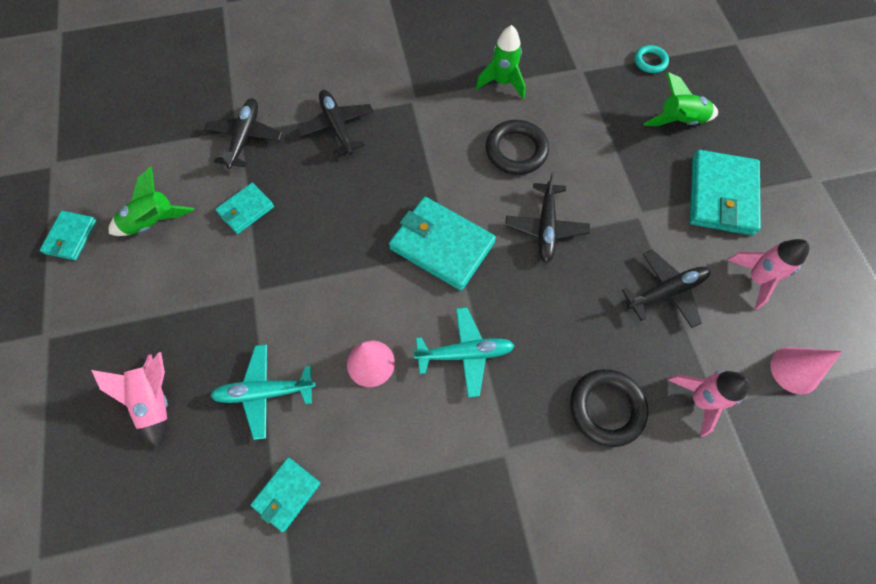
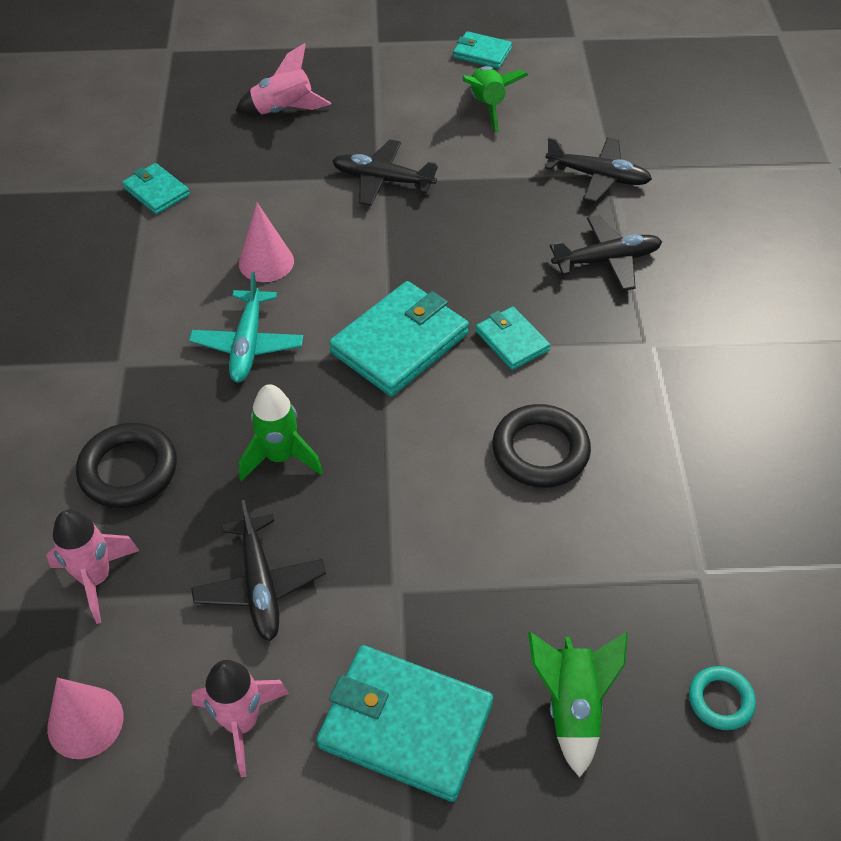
camera: 100 degrees right, 15 degrees down
turquoise plane [210,344,316,440] -> none
turquoise wallet [215,183,274,234] -> turquoise wallet moved to [476,307,550,370]
green rocket [476,25,526,99] -> green rocket moved to [239,384,323,481]
black plane [505,172,590,263] -> black plane moved to [332,140,438,206]

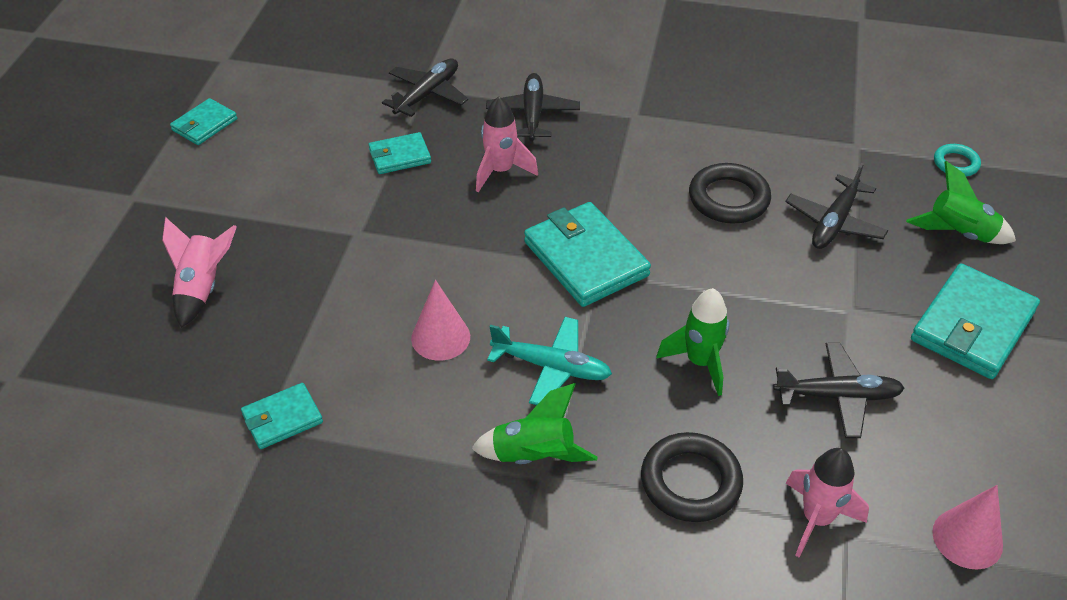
camera: 75 degrees left, 5 degrees down
pink rocket [191,660,289,777] -> pink rocket moved to [476,97,538,192]
black plane [332,140,438,206] -> black plane moved to [785,163,888,249]
green rocket [462,66,528,133] -> green rocket moved to [471,383,598,464]
turquoise wallet [476,307,550,370] -> turquoise wallet moved to [369,132,431,174]

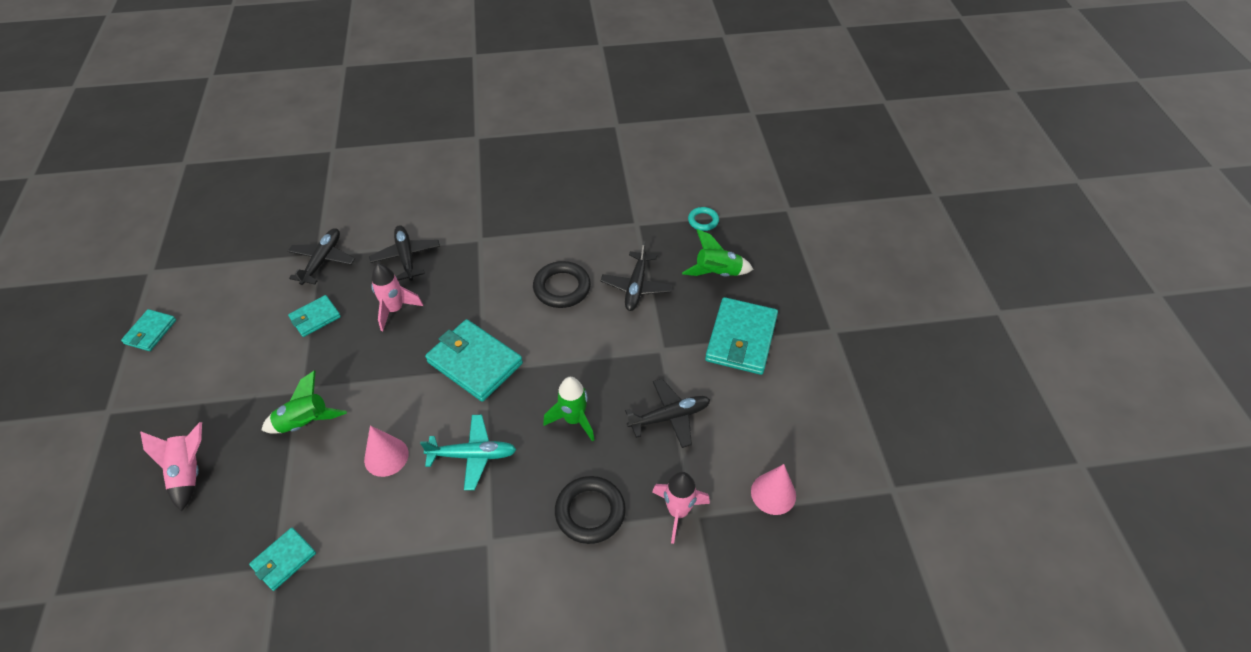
camera: 20 degrees left, 5 degrees up
green rocket [471,383,598,464] -> green rocket moved to [262,370,347,434]

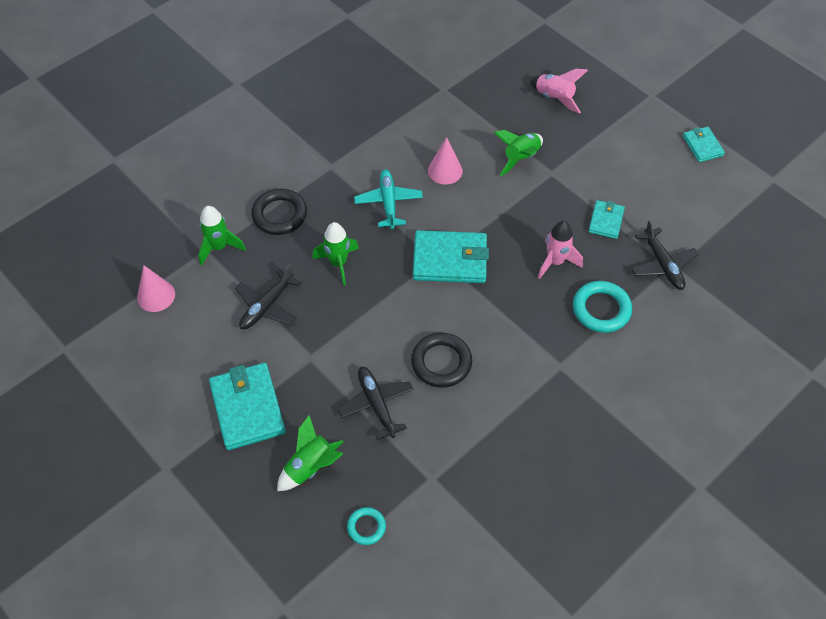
camera: 145 degrees right, 5 degrees up
turquoise wallet [249,527,316,591] -> none
black plane [369,225,440,281] -> turquoise ring [573,281,632,333]
turquoise plane [420,415,517,490] -> turquoise plane turned 120 degrees clockwise [354,169,423,229]
pink rocket [652,472,710,544] -> green rocket [198,206,246,266]

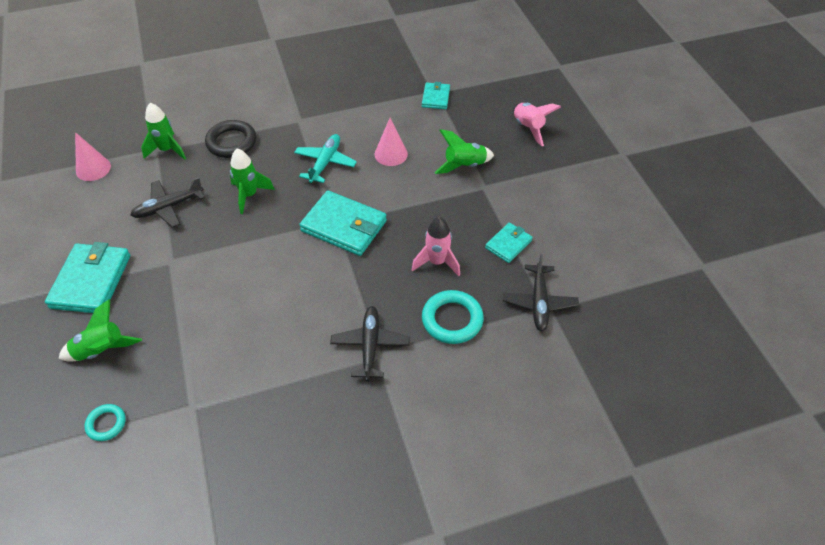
camera: 25 degrees right, 5 degrees down
black plane [338,367,413,440] -> black plane moved to [330,306,410,381]
black ring [411,332,472,388] -> none
turquoise wallet [683,127,725,162] -> turquoise wallet moved to [422,82,450,109]

